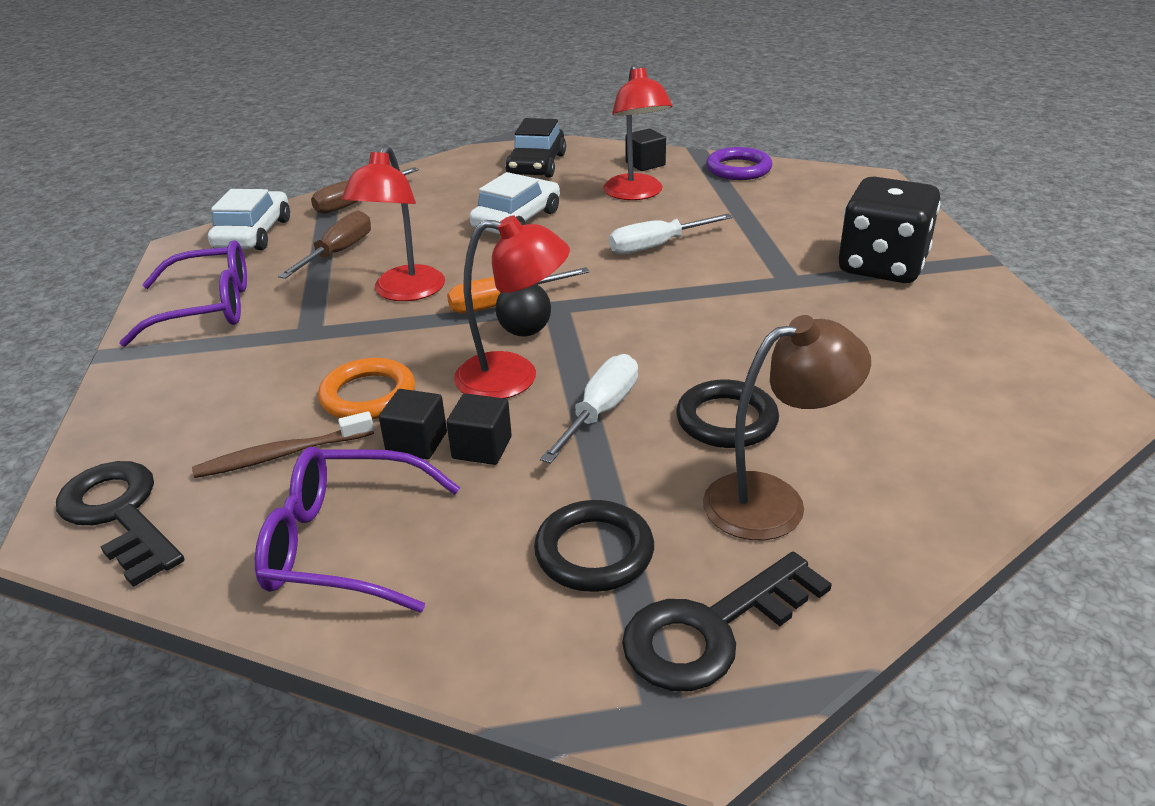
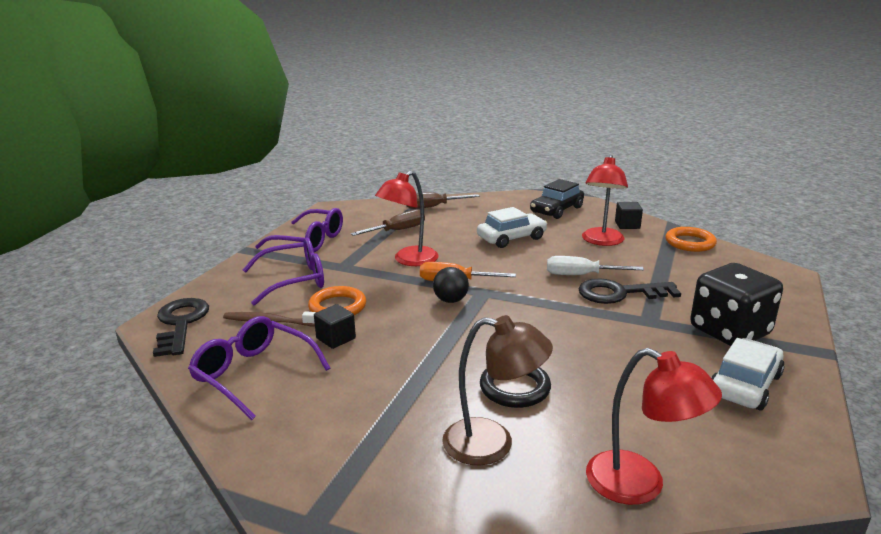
camera: 30 degrees right, 10 degrees down
white car [208,189,290,250] -> white car moved to [711,338,785,410]
black cube [446,393,512,465] -> none
red lamp [454,215,570,399] -> red lamp moved to [586,348,722,505]
black ring [534,500,654,592] -> none
white screwdriver [540,354,638,464] -> none
black key [622,552,832,691] -> black key moved to [578,278,681,304]
purple ring [706,147,772,180] -> orange ring [666,227,717,252]
none -> purple glasses [243,237,324,306]

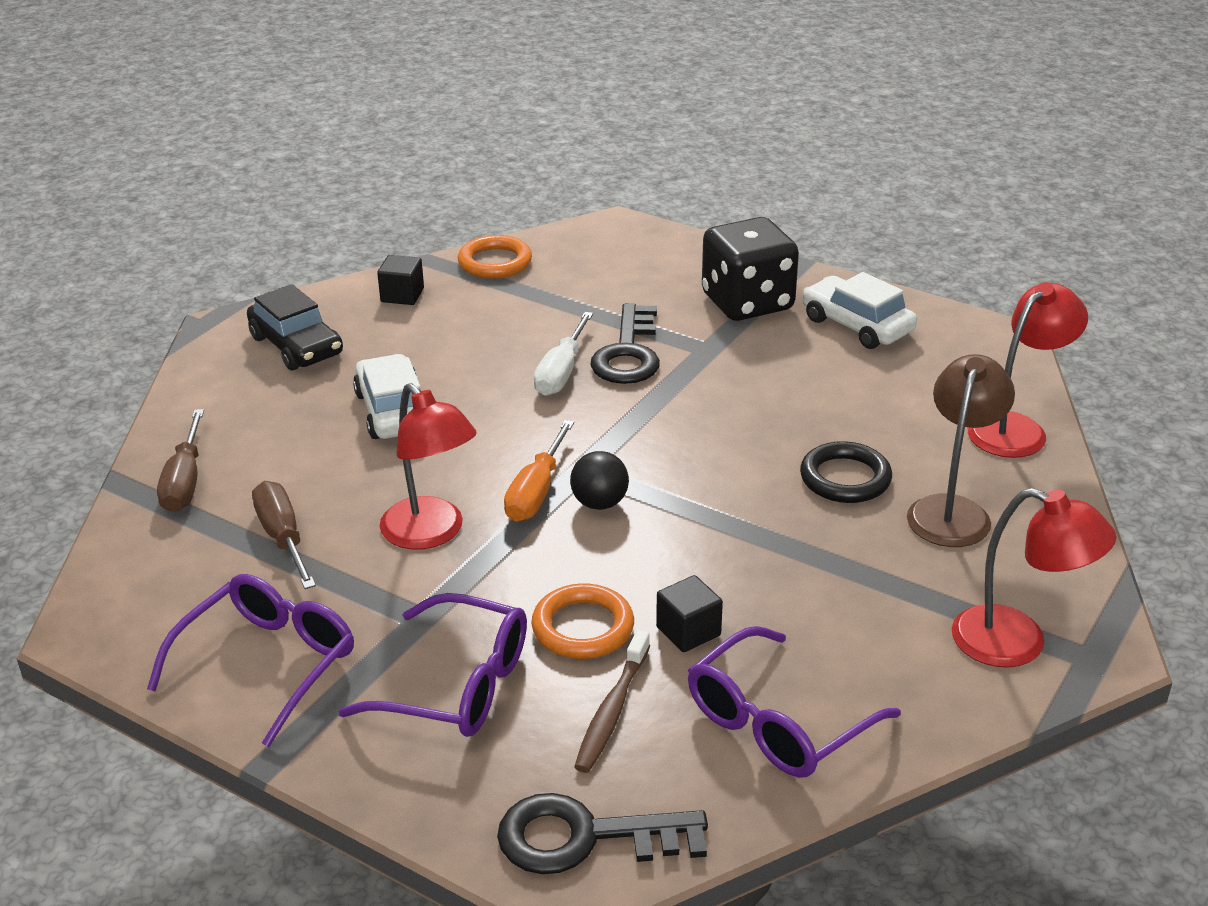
camera: 80 degrees left, 10 degrees up
purple glasses [243,237,324,306] -> purple glasses turned 120 degrees clockwise [338,593,527,737]
red lamp [582,155,628,246] -> red lamp moved to [952,488,1117,668]

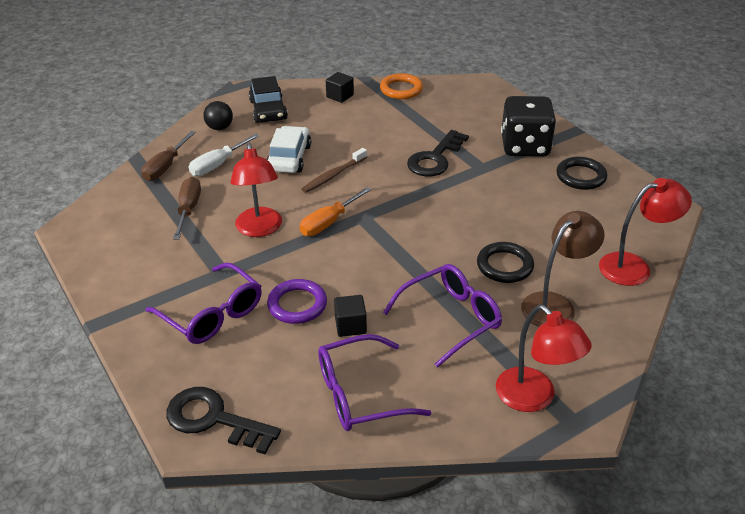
camera: 25 degrees right, 5 degrees up
purple glasses [147,574,354,747] -> purple glasses moved to [383,264,502,368]
orange ring [531,583,634,659] -> purple ring [267,279,327,324]
white screwdriver [534,312,593,396] -> white screwdriver moved to [189,134,260,176]
black ball [570,451,629,510] -> black ball moved to [203,101,233,130]
brown toothbrush [574,630,650,773] -> brown toothbrush moved to [302,148,367,193]
white car [802,272,917,349] -> black ring [556,157,607,190]

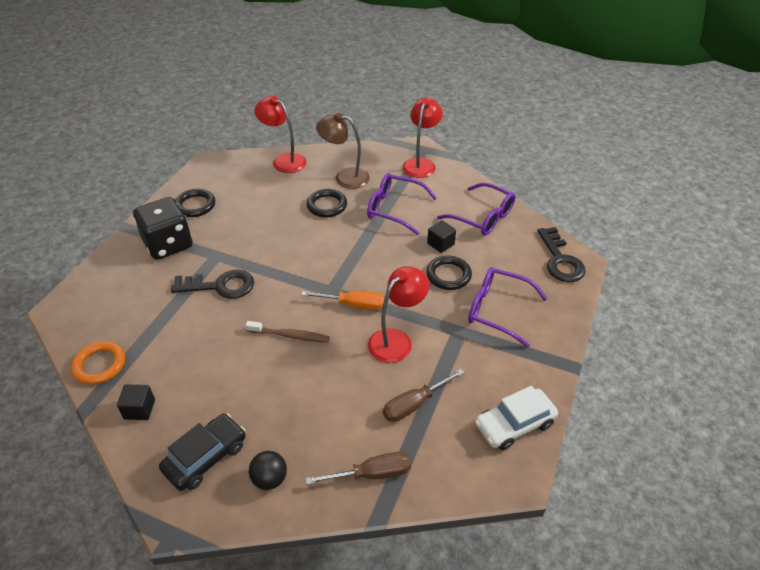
camera: 125 degrees left, 5 degrees up
purple glasses [146,262,262,344] -> purple glasses turned 75 degrees counterclockwise [468,267,547,348]
white screwdriver [189,134,260,176] -> none
white car [267,126,311,173] -> white car moved to [475,386,558,450]
purple ring [267,279,327,324] -> black ring [426,256,472,290]

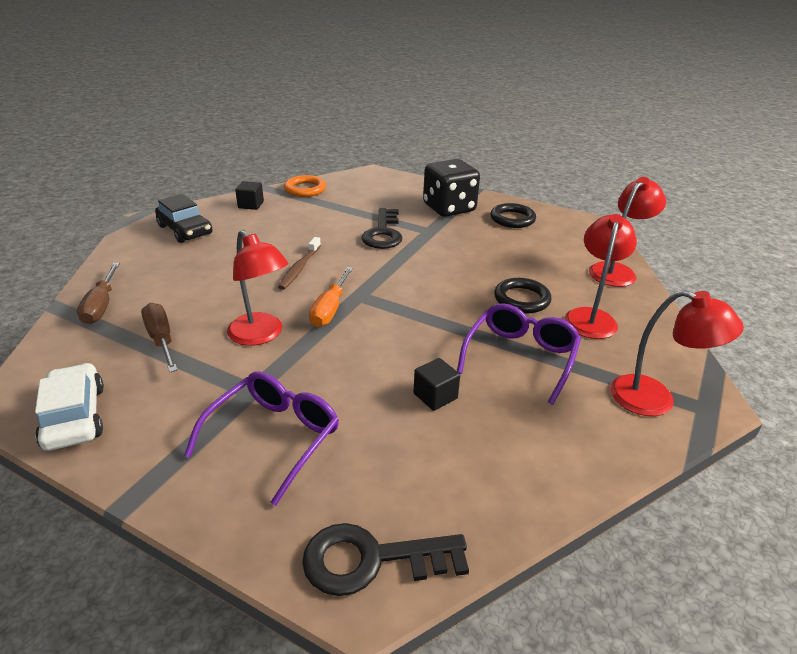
camera: 95 degrees right, 10 degrees down
black ball [249,451,287,490] -> none
brown lamp [316,113,370,189] -> red lamp [564,214,637,339]
black ring [426,256,472,290] -> none
purple glasses [437,183,516,236] -> none

